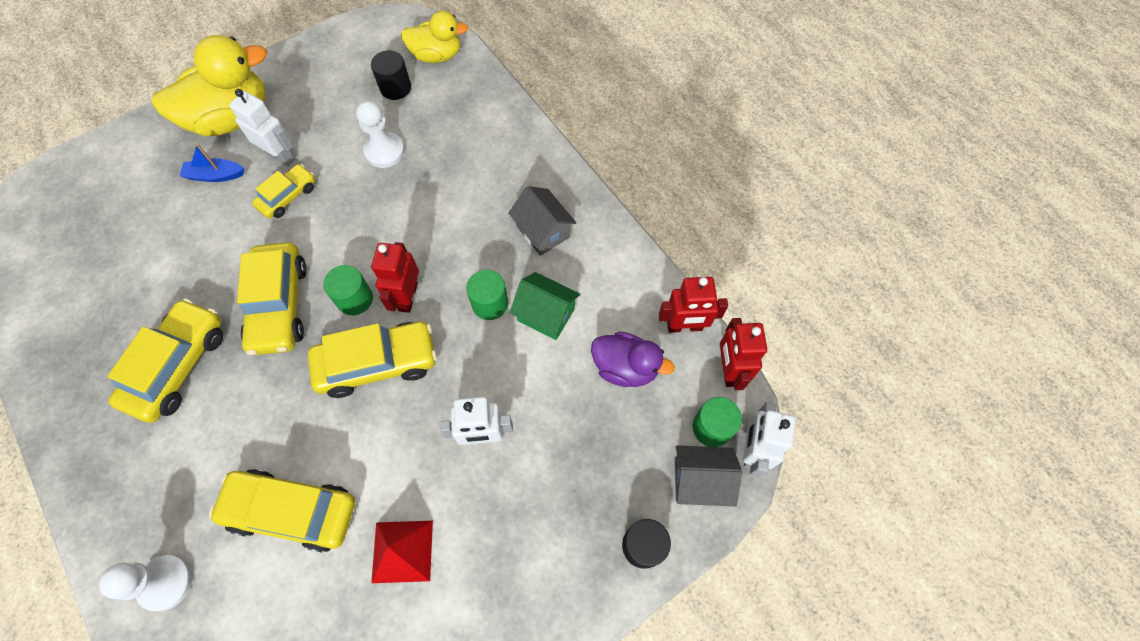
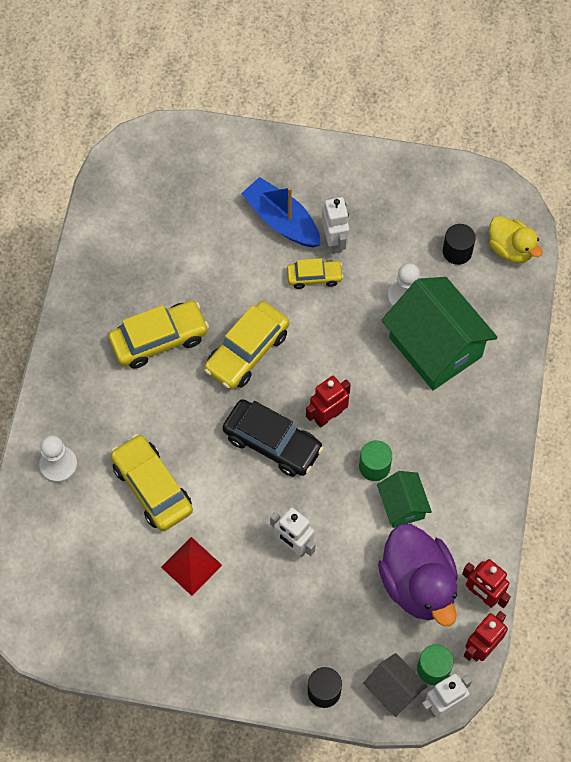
camera: 45 degrees right, 0 degrees up
yellow duck [152,35,267,136] -> none
blue boat [180,143,244,182] -> blue boat [241,177,321,248], size x1.79
yellow car [308,321,437,398] -> black car [223,399,324,477]
green cylinder [323,265,373,315] -> none
grey house [508,186,576,256] -> none
purple duck [591,331,674,387] -> purple duck [378,524,458,626], size x1.65
none -> green house [382,277,498,390]

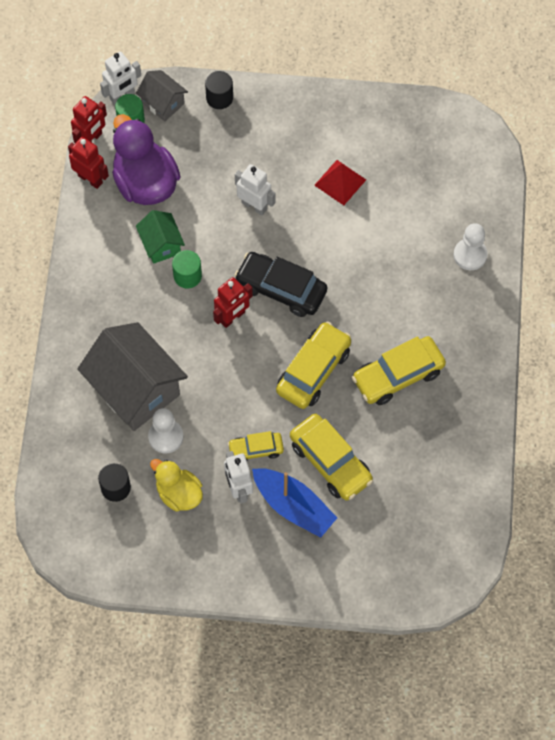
camera: 175 degrees right, 0 degrees up
yellow car [111,434,193,531] -> yellow car moved to [290,414,373,501]
green house [382,277,498,390] -> grey house [77,322,188,431]
yellow duck [489,216,543,263] -> yellow duck moved to [150,459,203,511]

